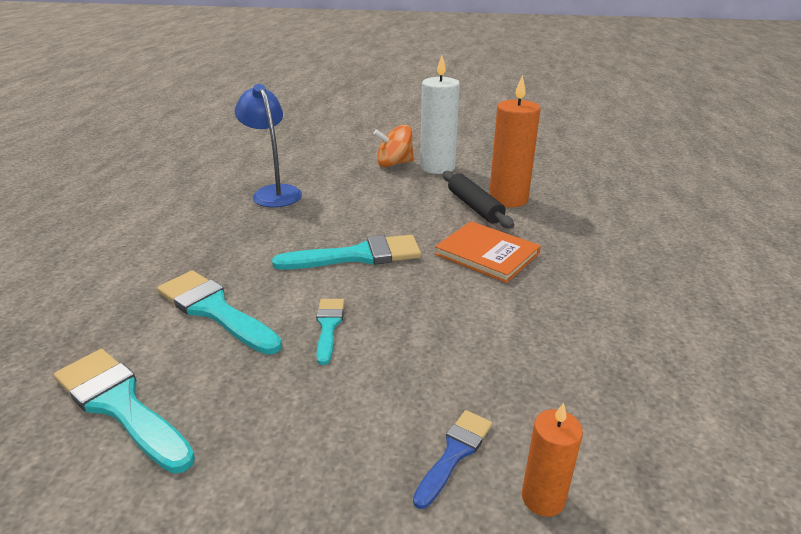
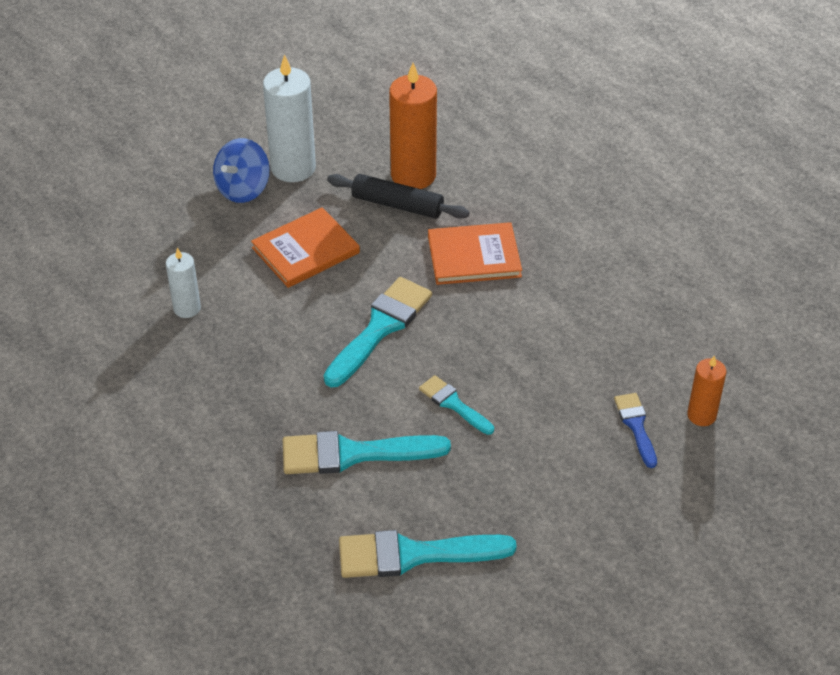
camera: 45 degrees left, 15 degrees up
blue lamp [235,84,302,207] -> white candle [166,248,201,318]
orange spinning top [373,125,414,167] -> blue spinning top [213,138,270,203]
none -> orange book [251,207,360,288]

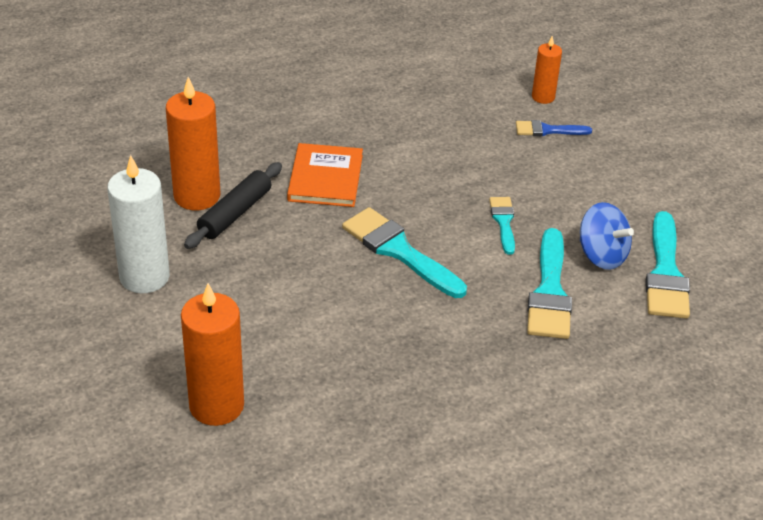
camera: 80 degrees left, 5 degrees down
white candle [166,248,201,318] -> none
blue spinning top [213,138,270,203] -> blue spinning top moved to [580,202,634,270]
orange book [251,207,360,288] -> none
turquoise brush [419,375,494,435] -> turquoise brush turned 120 degrees clockwise [489,197,515,255]
none -> orange candle [181,283,244,426]

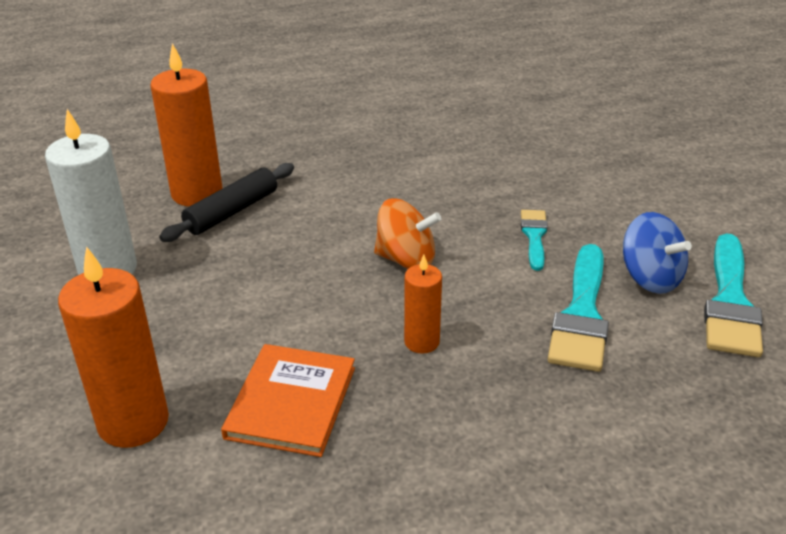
camera: 10 degrees right, 5 degrees down
orange book [287,143,363,207] -> orange book moved to [221,344,355,457]
turquoise brush [342,207,467,298] -> orange spinning top [374,198,441,269]
blue brush [516,120,592,136] -> none
orange candle [532,36,562,104] -> orange candle moved to [404,255,442,354]

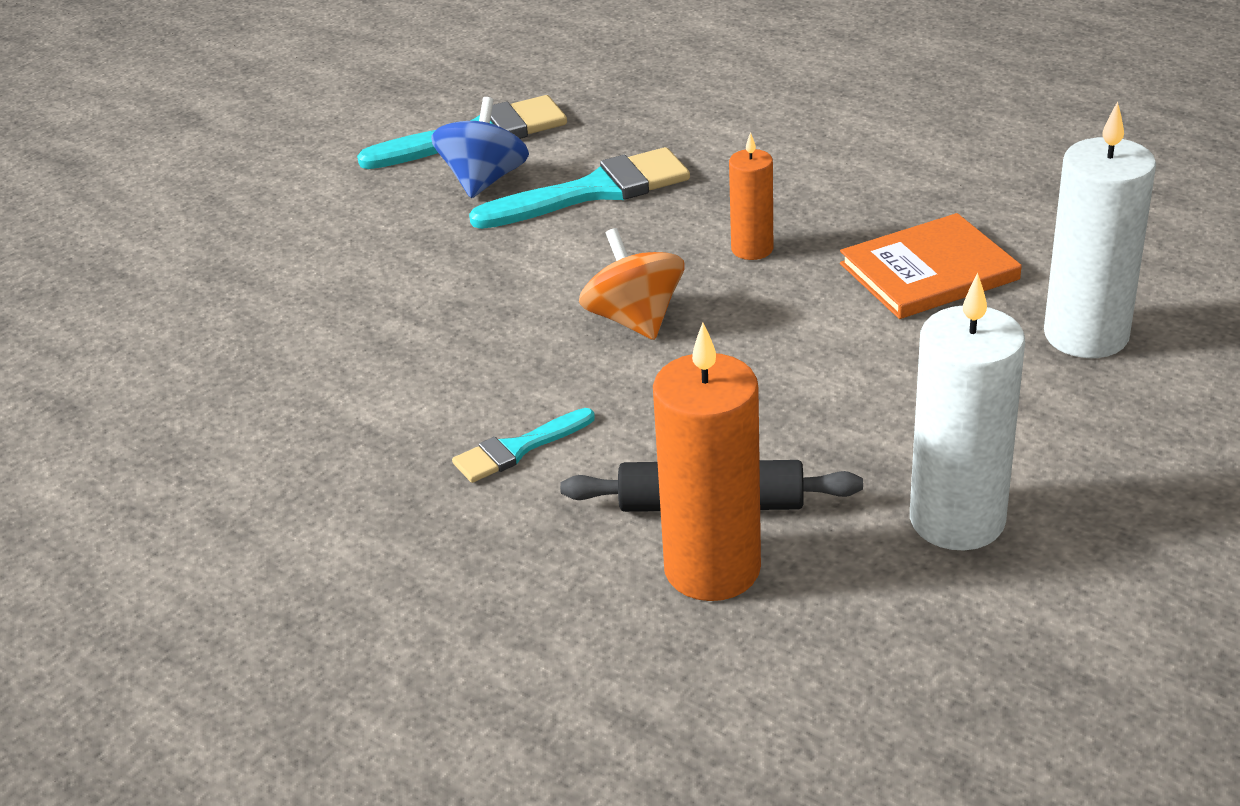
camera: 125 degrees left, 0 degrees up
orange candle [58,246,169,448] -> white candle [1044,101,1156,358]
turquoise brush [521,210,548,271] -> turquoise brush moved to [452,408,595,483]

